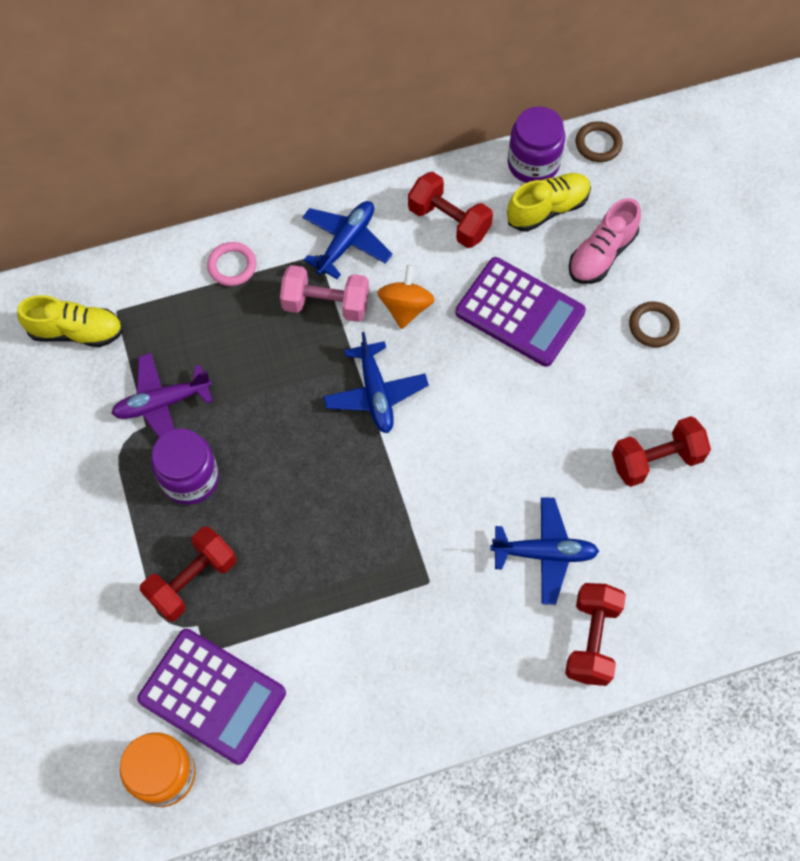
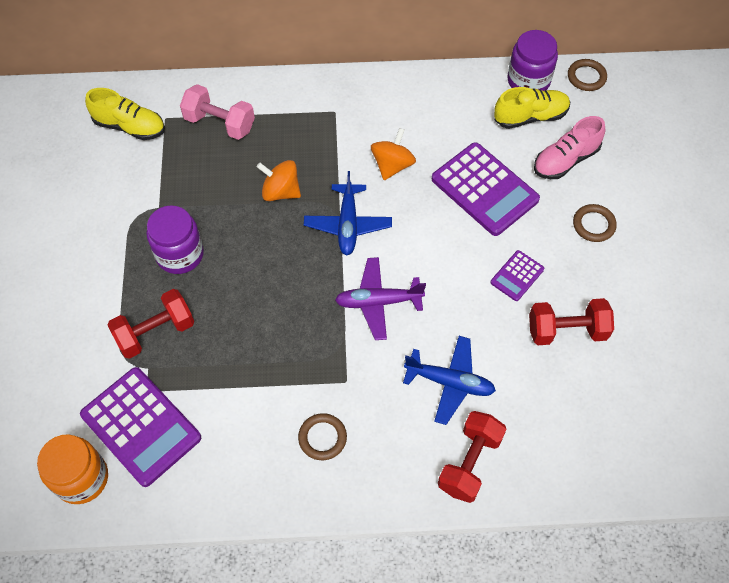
camera: 15 degrees right, 5 degrees down
purple plane [111,353,213,438] -> purple plane moved to [335,257,426,340]
pink ring [207,242,256,286] -> none
pink dumbbell [280,265,369,322] -> pink dumbbell moved to [180,84,255,140]
blue plane [303,201,392,279] -> none
red dumbbell [408,172,493,248] -> none
none -> orange spinning top [257,160,301,201]
none -> brown ring [298,413,347,460]
none -> purple calculator [490,250,544,301]

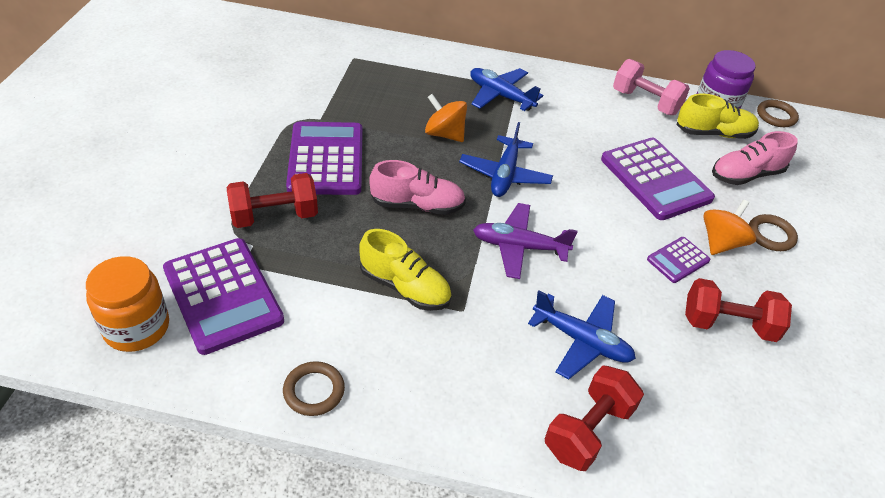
camera: 10 degrees right, 15 degrees down
yellow shoe [85,88,165,140] -> yellow shoe moved to [359,229,451,311]
purple jar [146,205,204,274] -> purple calculator [286,122,363,195]
pink dumbbell [180,84,255,140] -> pink dumbbell moved to [613,59,690,115]
brown ring [298,413,347,460] -> brown ring moved to [283,361,345,416]
orange spinning top [371,128,416,180] -> orange spinning top moved to [703,200,756,255]
none -> pink shoe [369,160,466,215]
none -> blue plane [470,68,543,111]

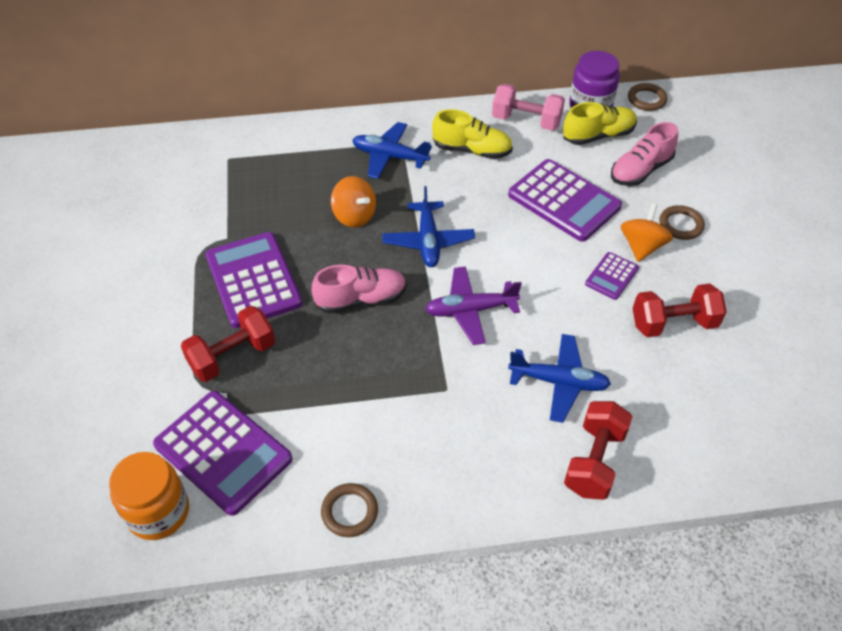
camera: 15 degrees left, 5 degrees up
yellow shoe [359,229,451,311] -> yellow shoe moved to [432,109,513,159]
orange spinning top [425,94,467,142] -> orange spinning top turned 150 degrees counterclockwise [331,176,376,227]

